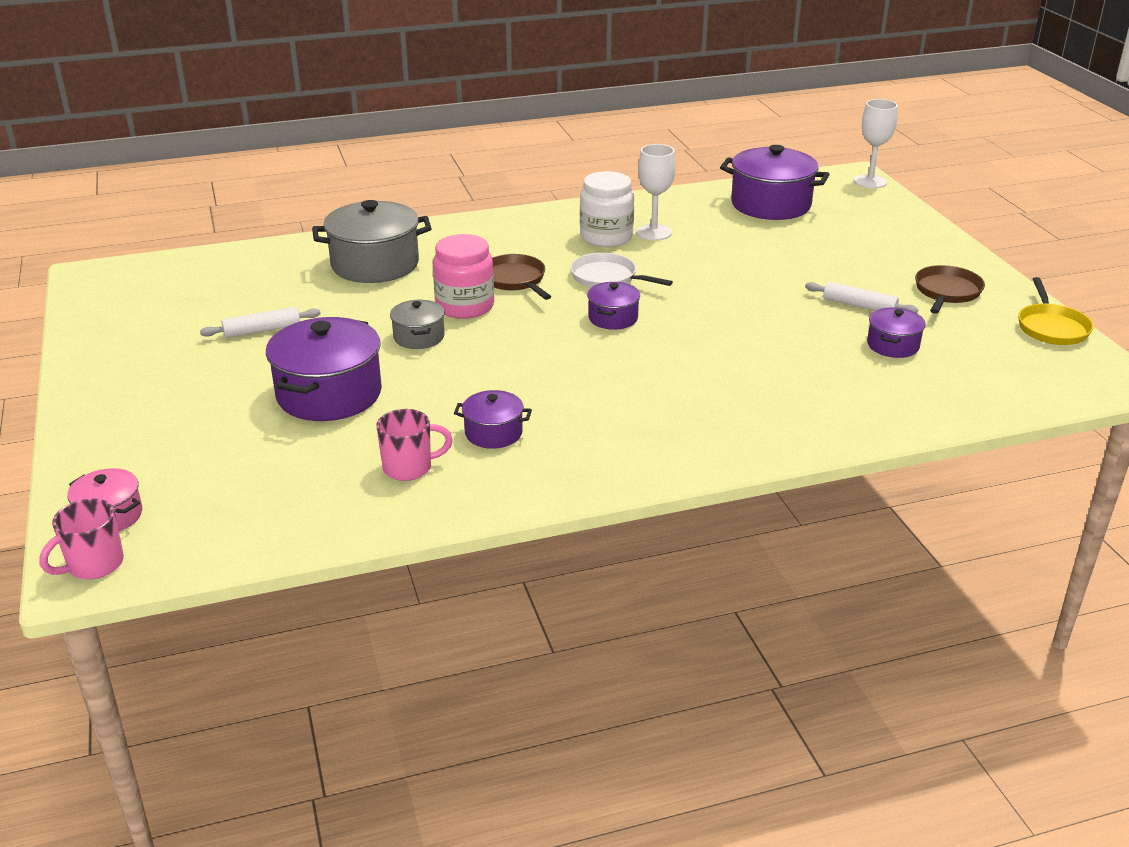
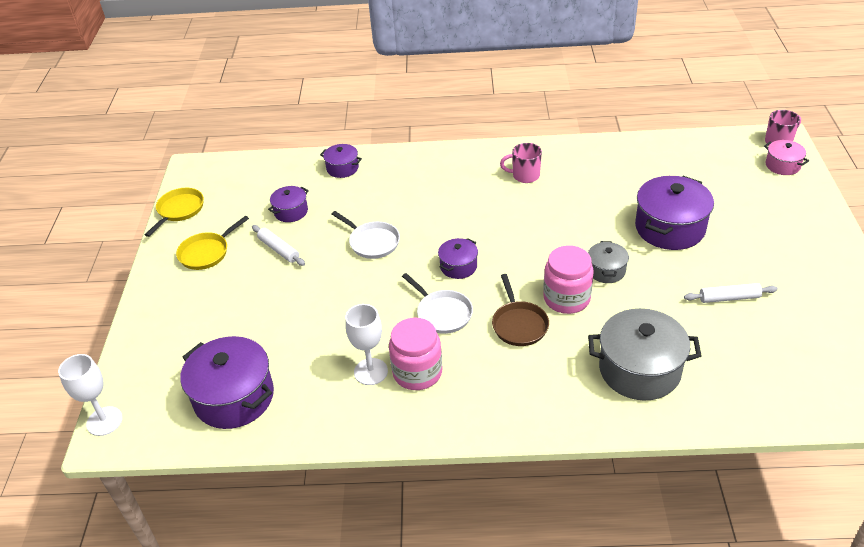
camera: 160 degrees left, 10 degrees up
pink mug [377,409,453,481] -> pink mug moved to [500,143,542,183]
purple pot [454,390,532,449] -> purple pot moved to [320,144,362,178]
white jar [580,171,634,247] -> pink jar [389,318,442,390]
brown pan [915,265,985,314] -> yellow pan [176,216,249,270]
none -> white pan [332,211,400,259]

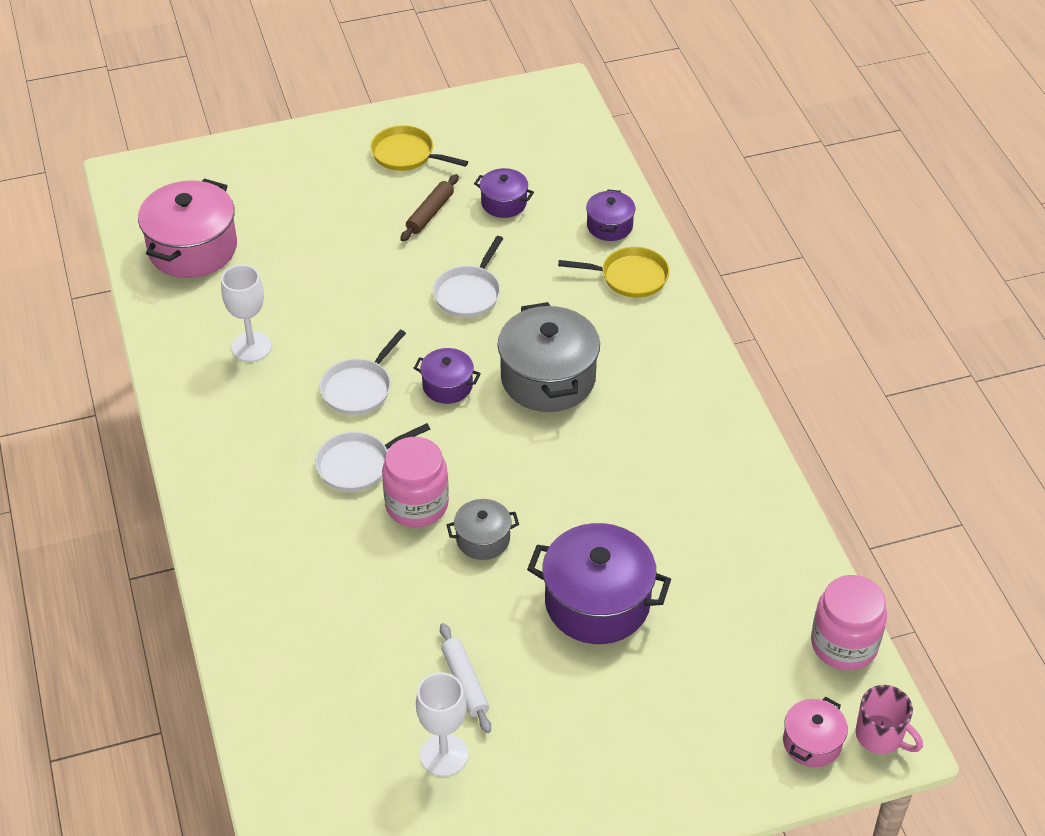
camera: 70 degrees right, 5 degrees up
white goblet [58,354,123,436] -> white goblet moved to [416,672,468,777]
yellow pan [145,188,204,237] -> yellow pan moved to [558,247,670,298]
purple pot [181,336,274,429] -> pink pot [138,178,237,278]
white rolling pin [252,225,305,266] -> brown rolling pin [400,174,459,241]
pink jar [389,318,442,390] -> pink jar moved to [811,575,887,670]
brown pan [492,274,549,346] -> white pan [315,423,430,492]
pink mug [500,143,542,183] -> none
grey pot [588,308,702,400] -> grey pot moved to [498,302,600,412]

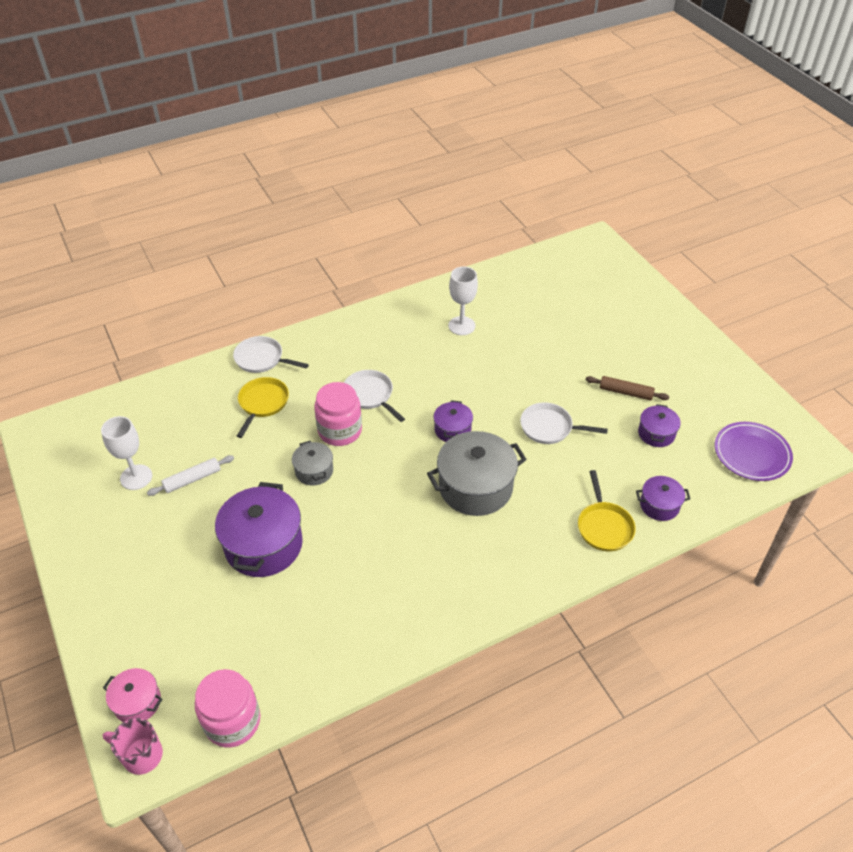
camera: 80 degrees right, 0 degrees up
pink pot [138,178,237,278] -> none
white pan [320,330,406,415] -> white pan moved to [233,336,309,373]
yellow pan [370,125,468,171] -> yellow pan moved to [237,377,289,438]
pink mug [856,685,923,754] -> pink mug turned 75 degrees clockwise [103,718,163,775]
none -> purple plate [715,422,793,481]

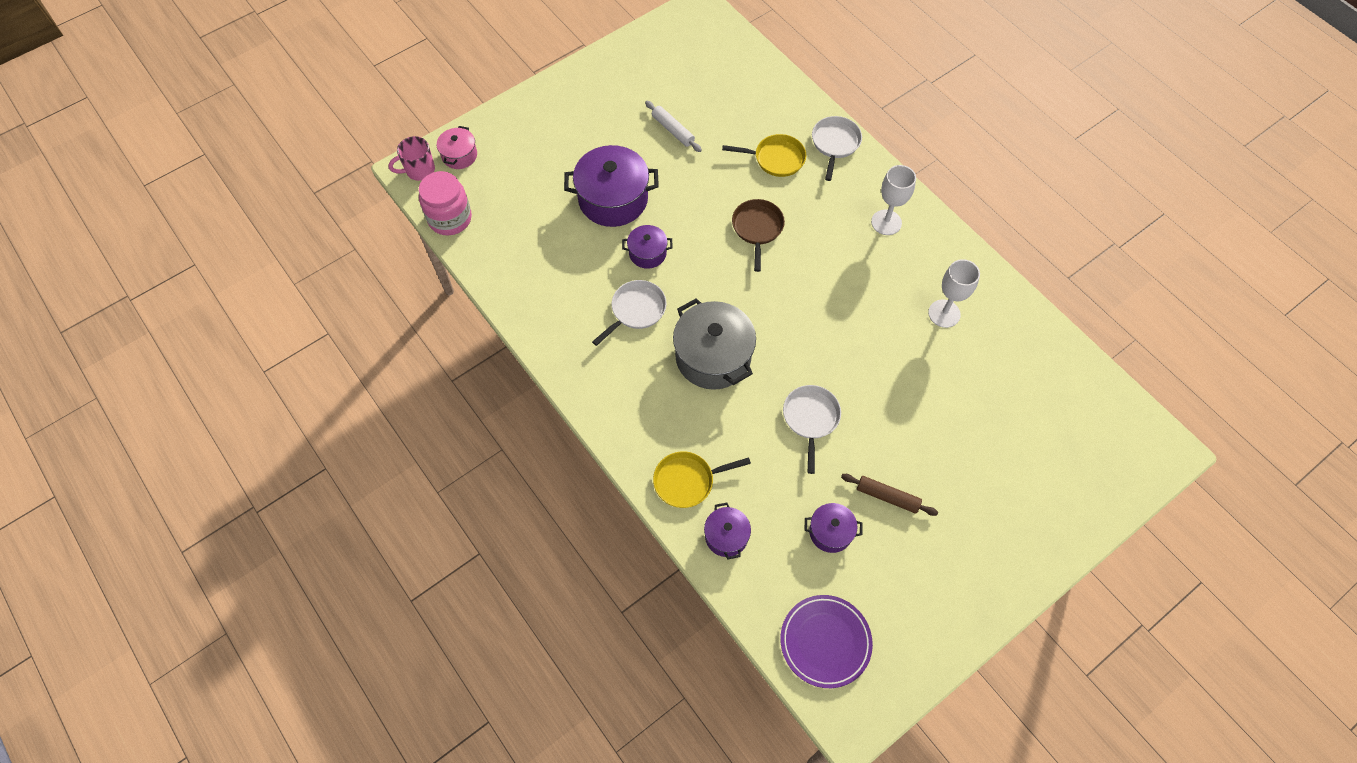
camera: 80 degrees right, 15 degrees up
white goblet [101,416,152,490] -> white goblet moved to [871,165,916,235]
pink mug [103,718,163,775] -> pink mug turned 120 degrees counterclockwise [388,136,435,181]
grey pot [292,441,333,486] -> none
pink jar [314,382,362,446] -> brown pan [732,199,785,272]
white pan [344,370,405,422] -> white pan moved to [592,280,666,346]
purple pot [434,400,473,442] -> purple pot moved to [622,225,672,269]
brown rolling pin [585,376,669,401] -> brown rolling pin turned 75 degrees counterclockwise [841,474,938,516]

